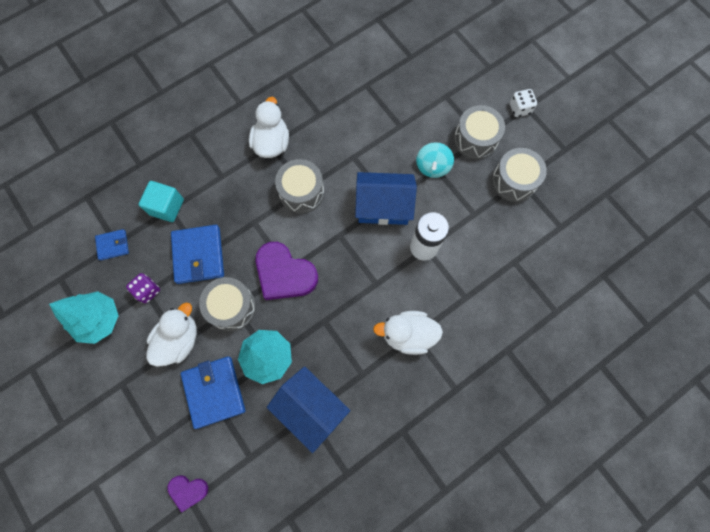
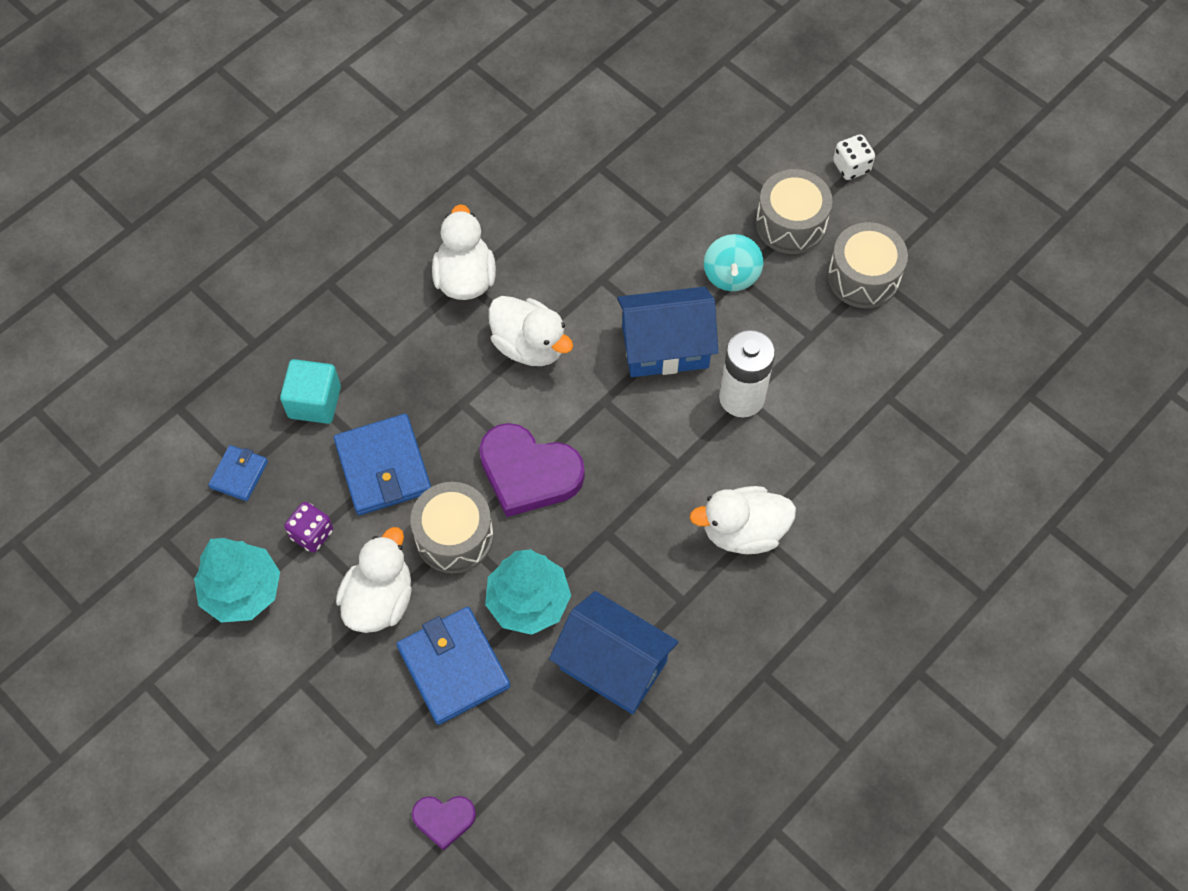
camera: 10 degrees left, 10 degrees down
blue wallet [95,229,129,260] -> blue wallet turned 45 degrees counterclockwise [208,445,268,501]
grey drum [275,159,324,214] -> white duck [489,296,573,366]

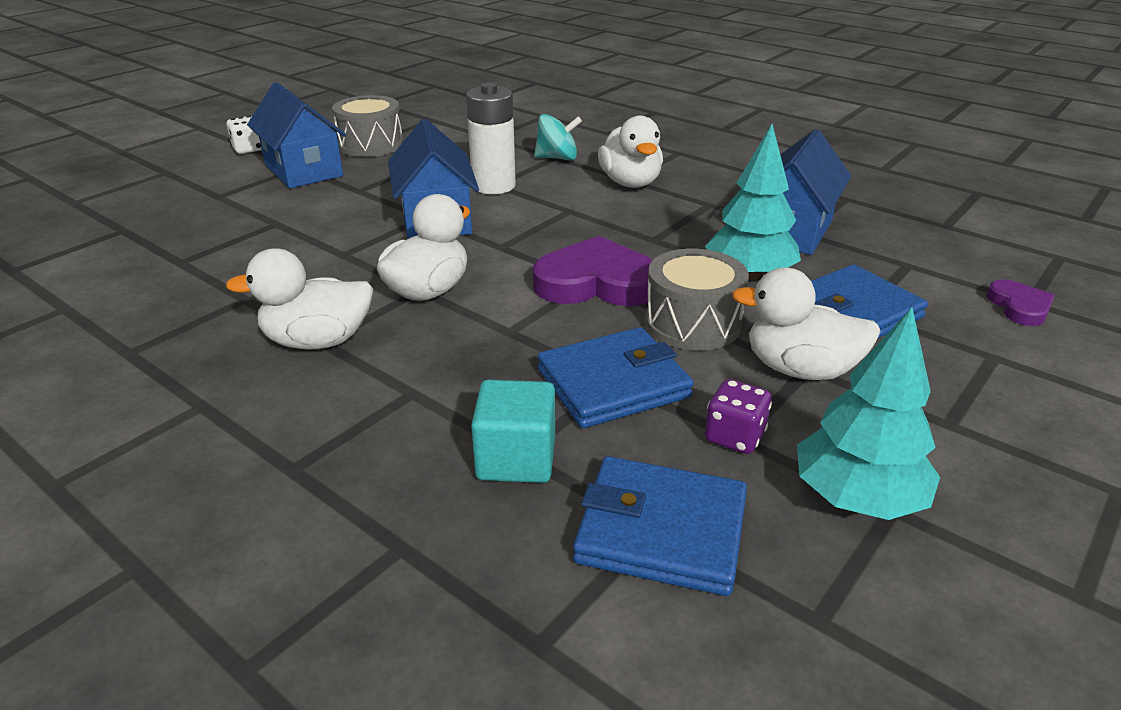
camera: 95 degrees left, 30 degrees down
blue wallet [208,445,268,501] -> blue wallet [573,456,747,596], size x1.83
purple heart [479,423,585,517] -> purple heart turned 105 degrees counterclockwise [533,236,653,306]
turquoise spinning top [704,234,763,291] -> turquoise spinning top moved to [534,114,582,161]
grey drum [756,169,832,254] -> blue house [247,82,346,188]

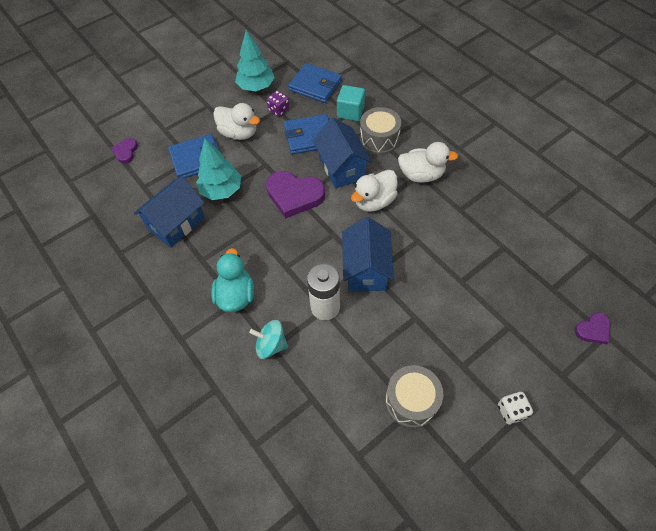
camera: 165 degrees left, 25 degrees up
blue house [247,82,346,188] -> blue house moved to [313,118,372,189]
white duck [598,116,663,188] -> turquoise duck [211,248,254,312]
grey drum [645,249,749,351] -> grey drum moved to [360,107,401,155]
none -> purple heart [575,312,610,344]

